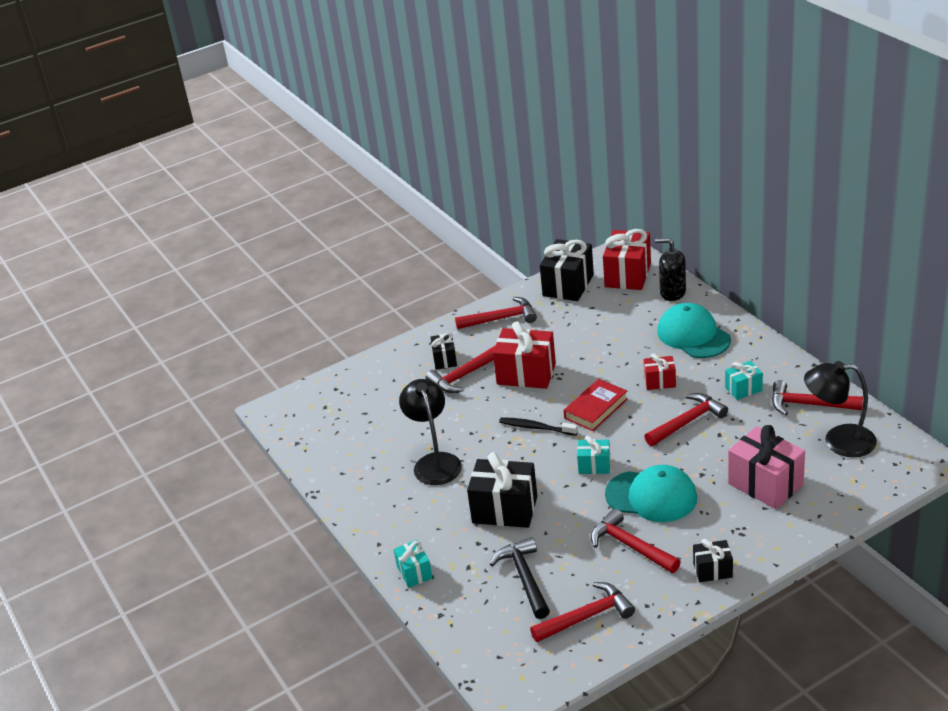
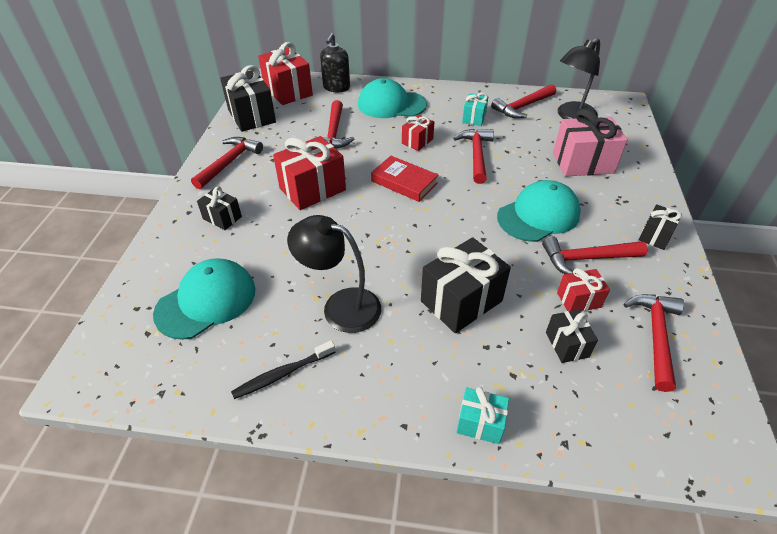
camera: 55 degrees left, 10 degrees up
red hammer [426,345,496,393] -> red hammer moved to [313,100,354,149]
black hammer [490,537,550,619] -> black gift [546,309,598,363]
black toothbrush [499,417,578,436] -> black toothbrush moved to [231,340,336,399]
red book [564,379,628,431] -> red book turned 45 degrees counterclockwise [371,156,438,202]
turquoise gift [577,436,610,474] -> none
black soap dispenser [655,238,686,301] -> black soap dispenser turned 45 degrees counterclockwise [320,33,350,92]
none -> turquoise cap [153,258,256,340]
none -> red gift [557,268,610,311]

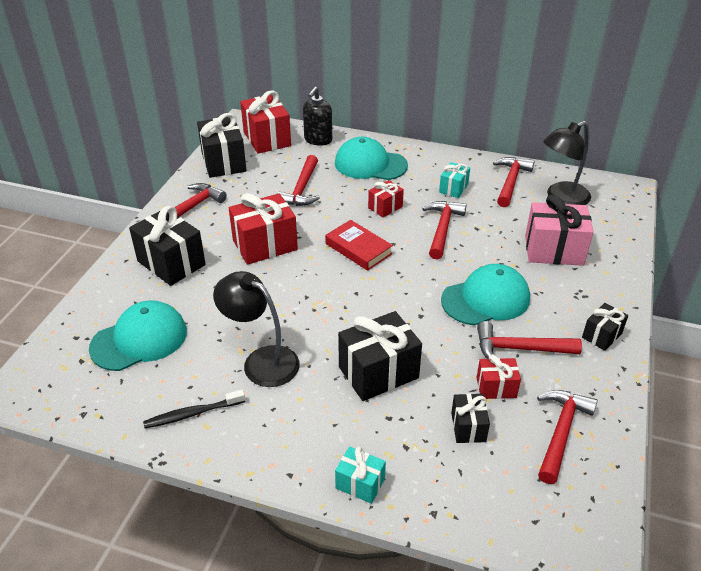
camera: 10 degrees right, 5 degrees down
black gift [197,187,242,230] -> black gift [129,206,206,286], size x1.84
red hammer [491,84,556,118] -> red hammer turned 135 degrees clockwise [493,157,535,207]

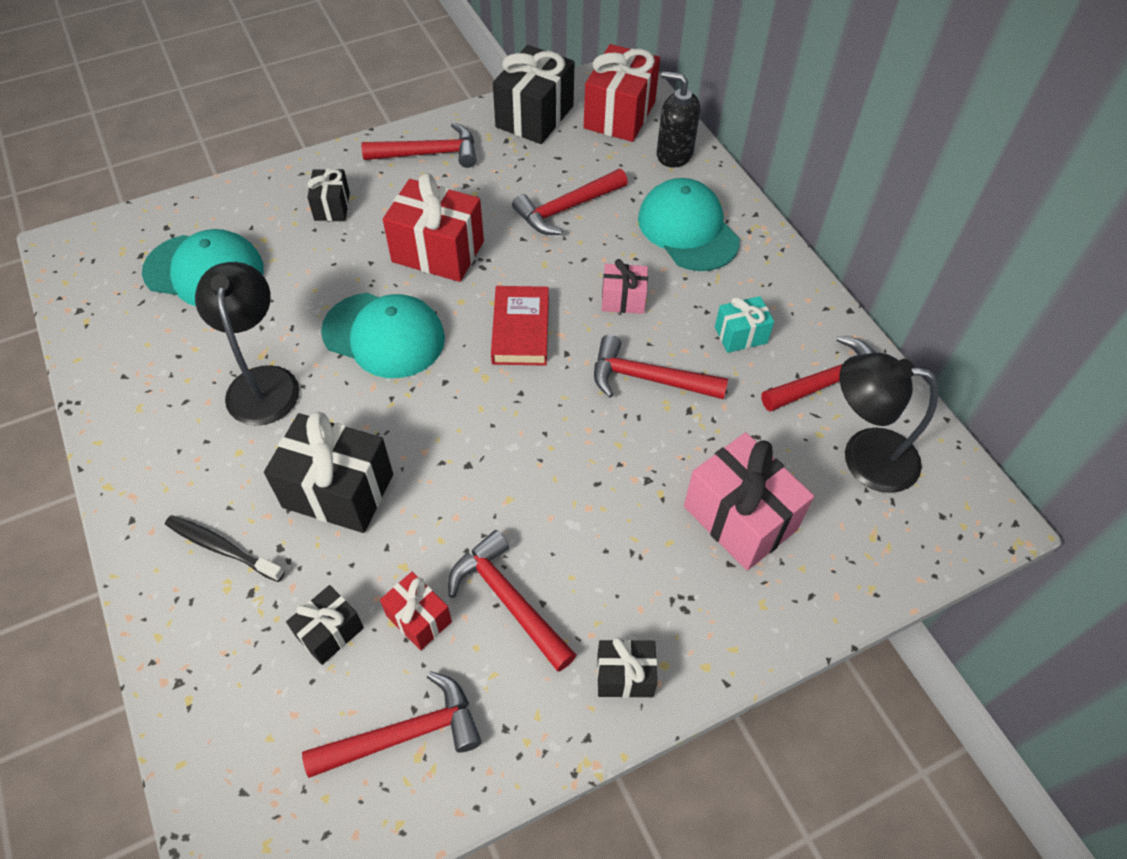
camera: 45 degrees right, 15 degrees up
black gift [129,206,206,286] -> black gift [307,169,350,221], size x0.54
black toothbrush [143,390,245,428] -> black toothbrush moved to [165,515,285,582]
black soap dispenser [303,86,332,146] -> black soap dispenser turned 45 degrees clockwise [656,71,700,168]
turquoise gift [335,446,386,504] -> none
red gift [368,180,404,217] -> pink gift [602,259,648,314]
red hammer [422,201,467,260] -> red hammer turned 135 degrees counterclockwise [594,335,728,399]
turquoise cap [441,264,530,326] -> turquoise cap moved to [321,293,445,378]

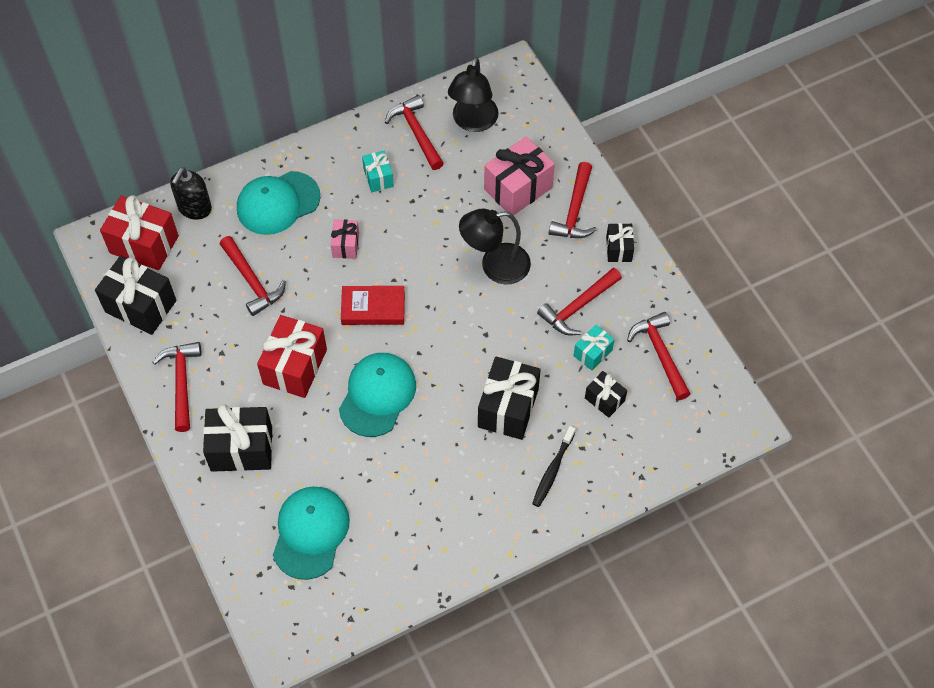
camera: 90 degrees left, 5 degrees up
black lamp [195,262,300,425] -> black lamp moved to [459,209,531,285]
black gift [307,169,350,221] -> black gift [203,404,272,472], size x1.84
red gift [380,572,452,650] -> turquoise gift [573,324,615,371]
red hammer [594,335,728,399] -> red hammer moved to [549,162,597,238]

